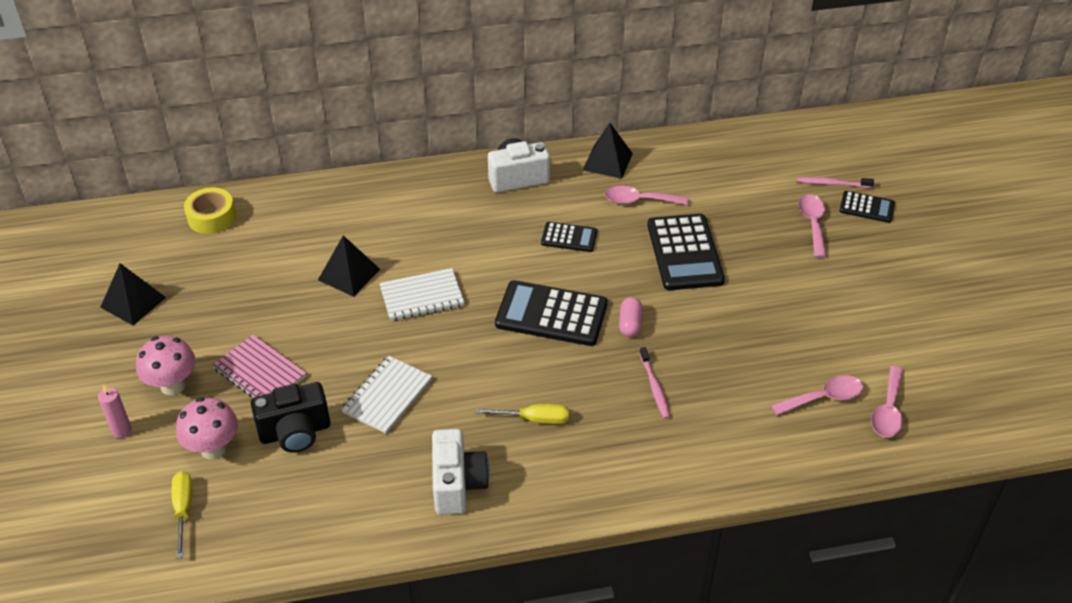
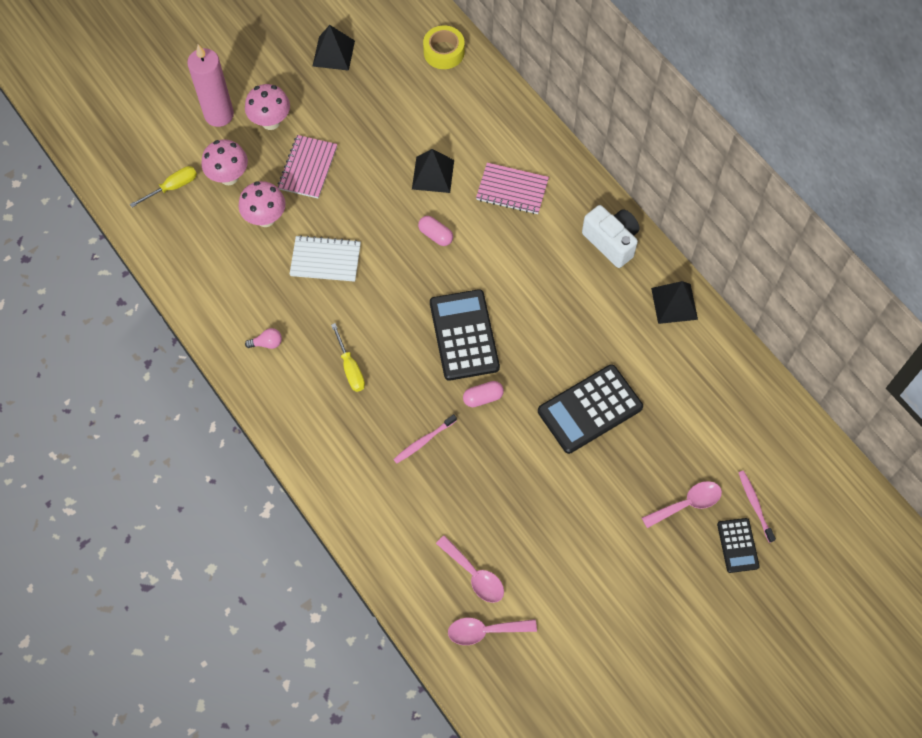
camera: 65 degrees right, 20 degrees up
pink candle [98,384,132,438] -> pink candle [187,44,234,127], size x2.04
black camera [251,382,330,453] -> pink mushroom [239,181,286,227]
white notebook [379,268,464,321] -> pink capsule [418,216,453,246]
white camera [432,429,490,515] -> pink light bulb [245,328,282,349]
black calculator [541,222,597,252] -> none
pink spoon [605,186,689,205] -> none
none -> pink notebook [476,163,549,214]

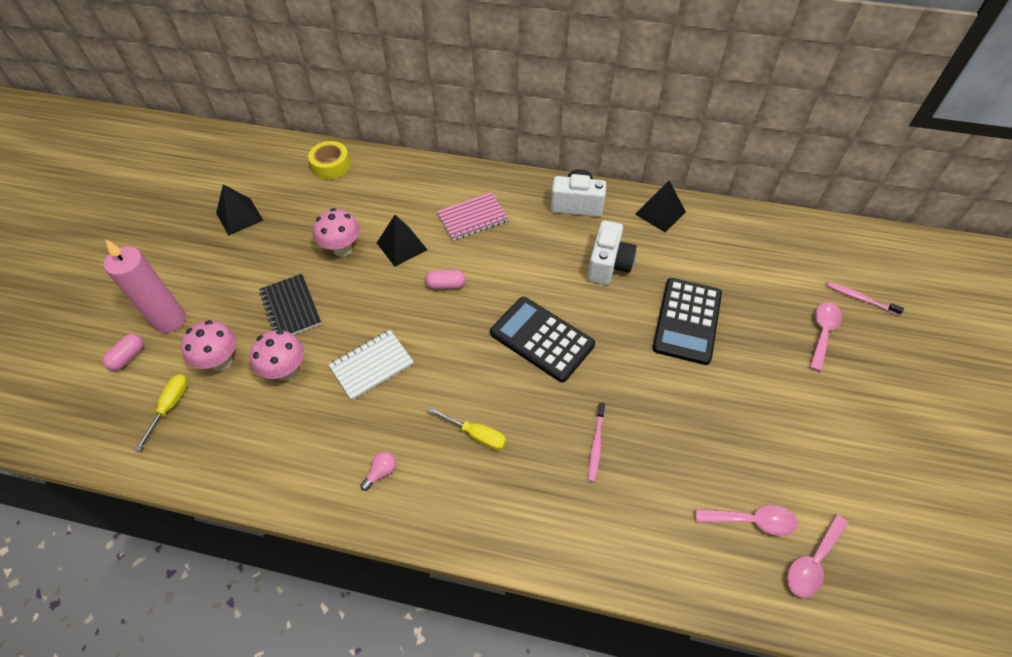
camera: 40 degrees left, 10 degrees down
pink mushroom [245,84,290,130] -> pink mushroom moved to [313,208,360,257]
pink notebook [278,135,337,199] -> black notebook [259,274,322,335]
pink capsule [463,381,504,407] -> pink capsule moved to [103,334,144,371]
black calculator [717,518,760,573] -> none
none -> white camera [588,220,637,285]

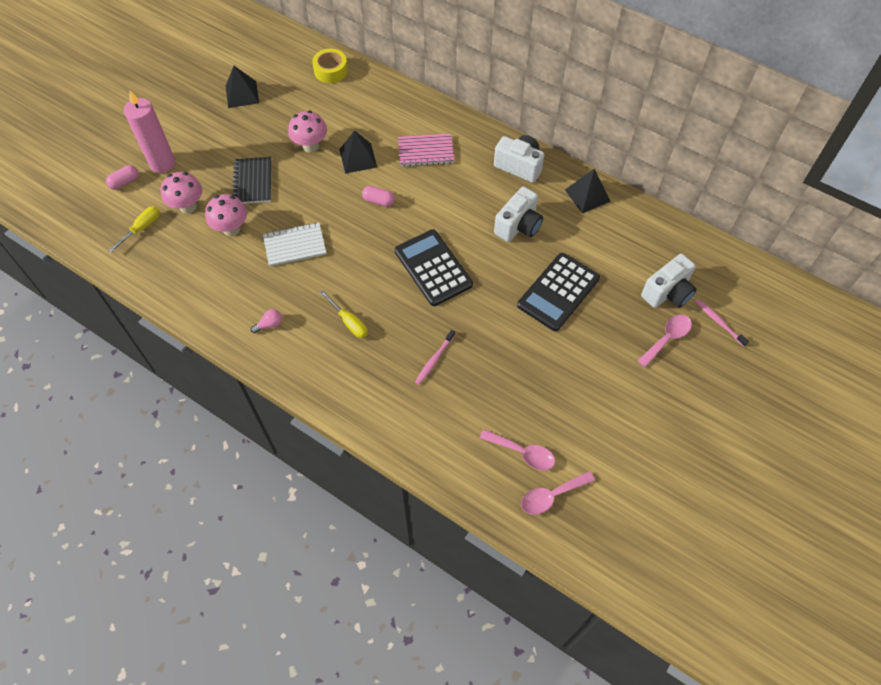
camera: 20 degrees right, 5 degrees up
none -> white camera [641,254,697,308]

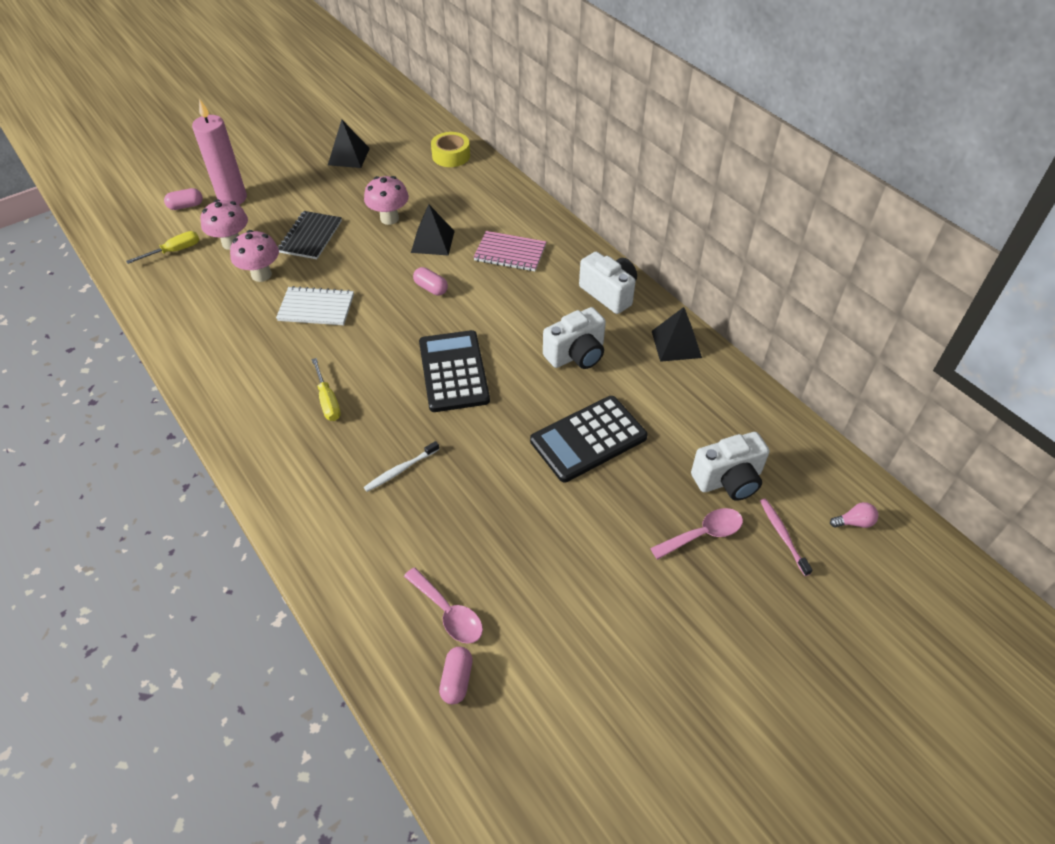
camera: 20 degrees right, 10 degrees down
pink light bulb [251,309,282,333] -> pink light bulb moved to [830,502,878,528]
pink toothbrush [415,330,455,385] -> white toothbrush [364,441,439,492]
pink spoon [521,471,595,515] -> pink capsule [439,647,473,704]

